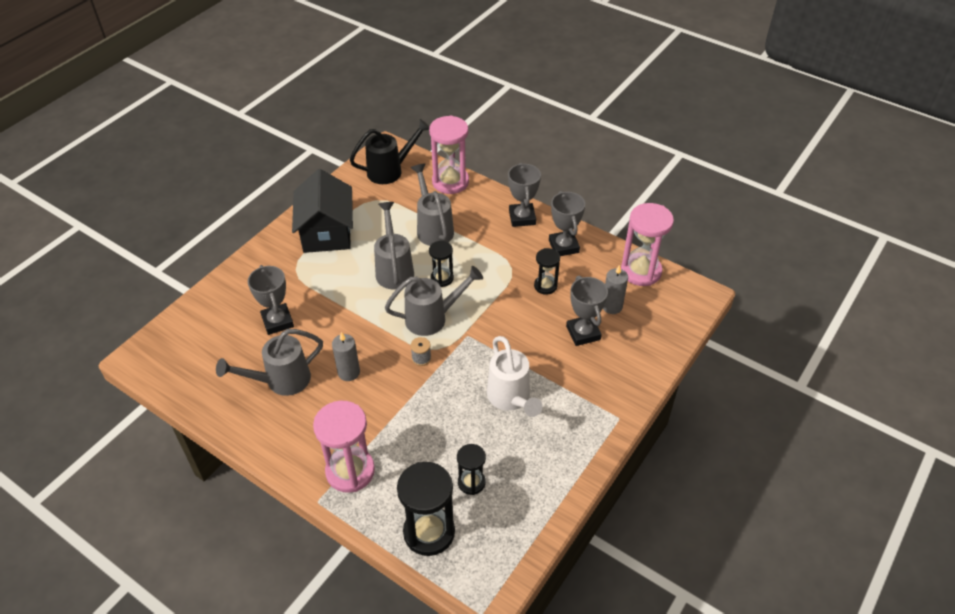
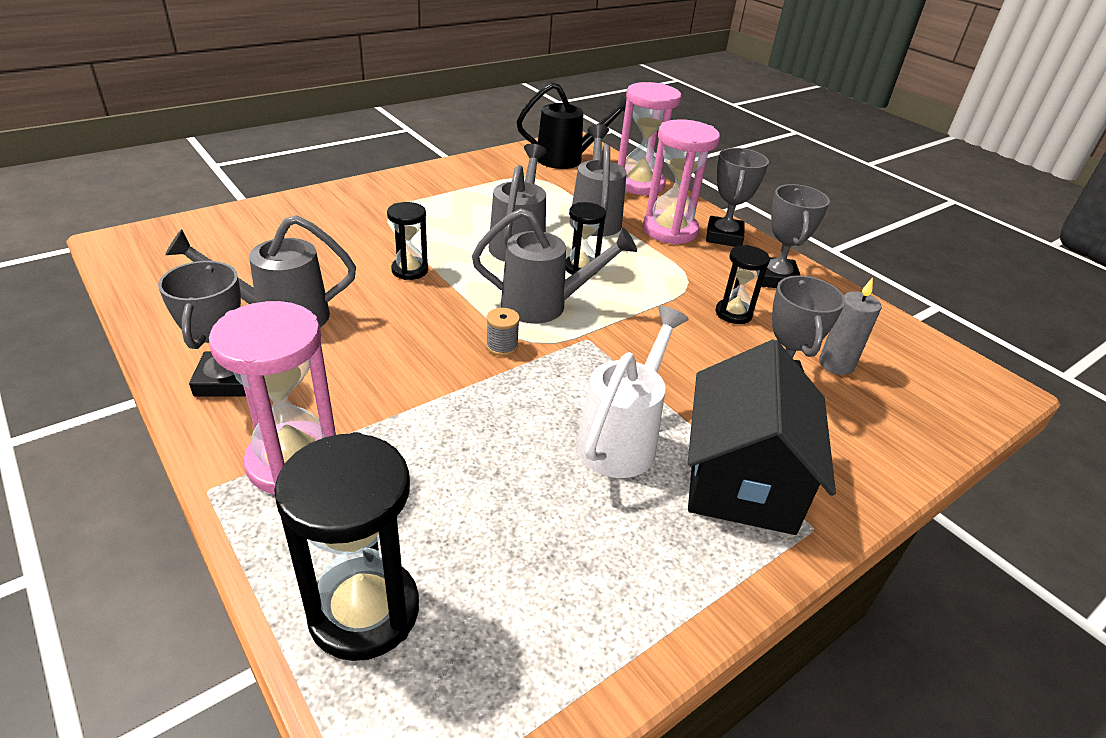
camera: 15 degrees right, 10 degrees down
grey trophy [248,265,294,335] -> grey trophy moved to [158,261,246,397]
black house [292,169,353,253] -> black house moved to [688,339,836,535]
grey candle [332,332,360,381] -> none
black hourglass [457,444,486,495] -> black hourglass moved to [387,202,428,280]
white watering can [487,336,543,417] -> white watering can turned 150 degrees counterclockwise [576,306,689,478]
pink hourglass [621,203,674,286] -> pink hourglass moved to [643,119,720,245]

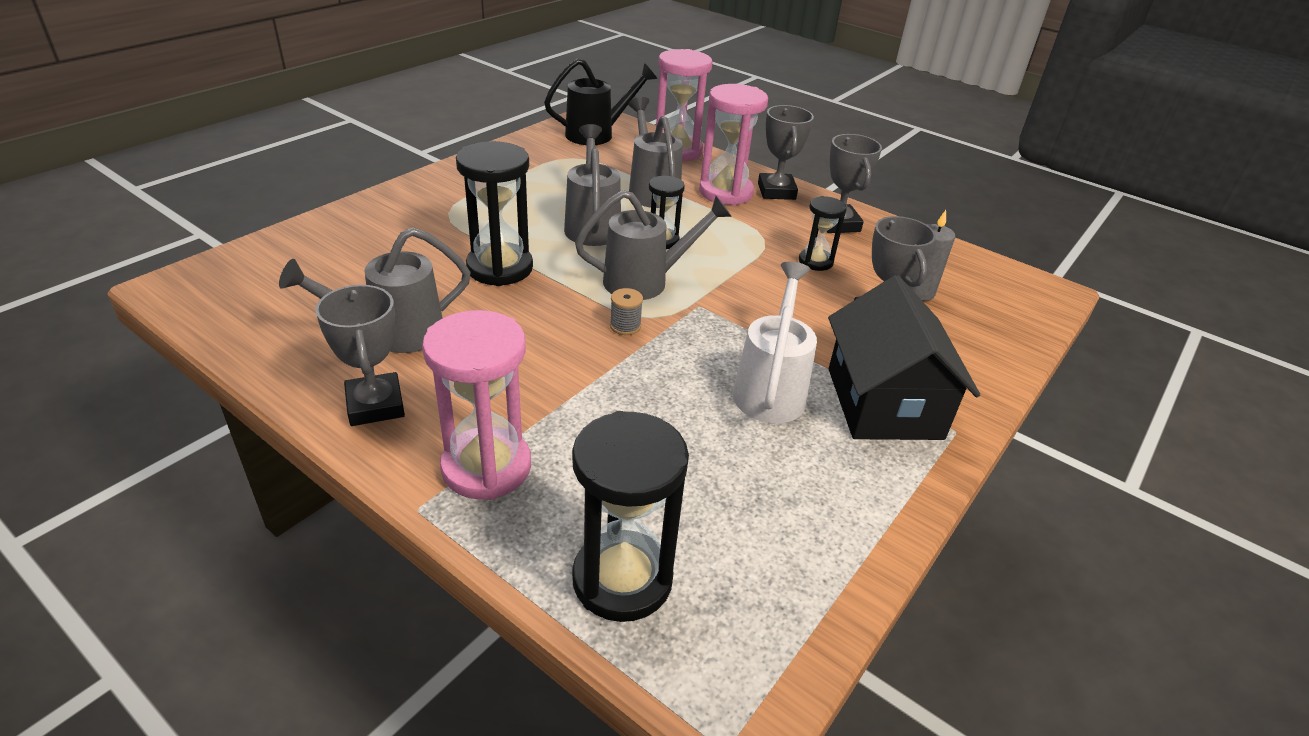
camera: 15 degrees left, 0 degrees up
black hourglass [387,202,428,280] -> black hourglass [456,141,533,286], size x1.77

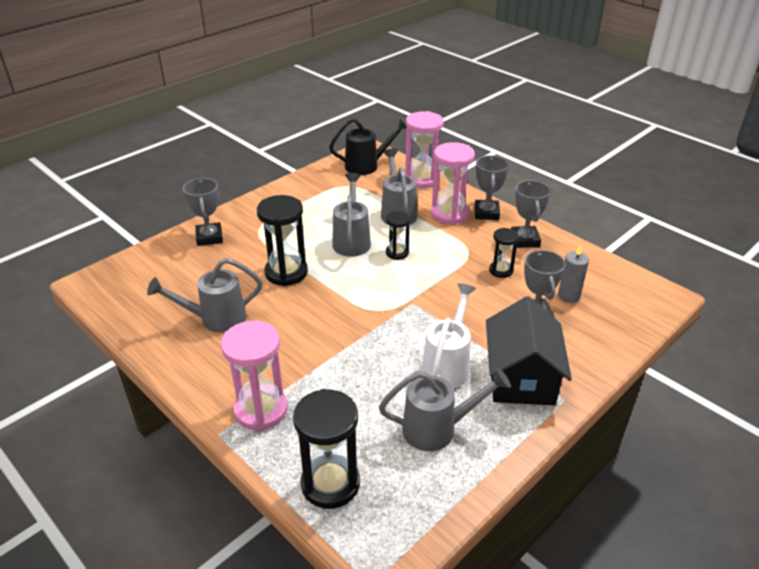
camera: 10 degrees right, 0 degrees up
grey trophy [315,285,405,426] -> grey trophy moved to [183,178,223,246]
grey watering can [575,190,732,300] -> grey watering can moved to [379,368,511,451]
grey spool [610,288,643,335] -> none

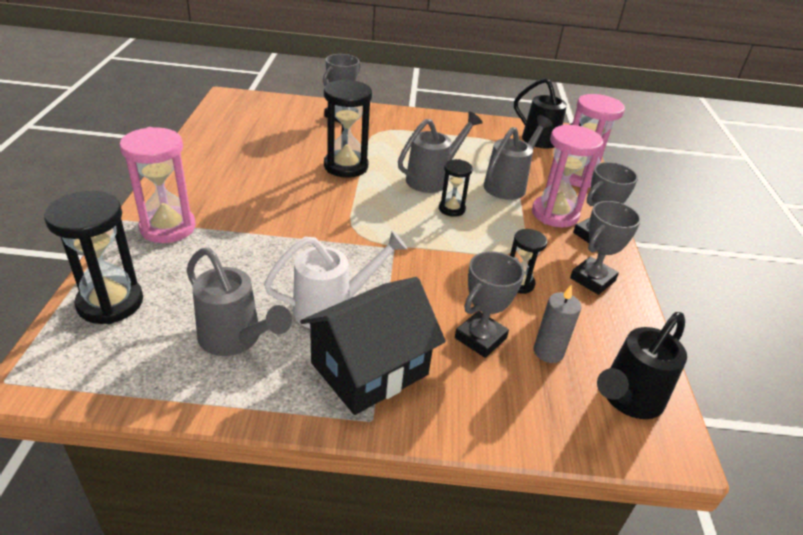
camera: 45 degrees right, 0 degrees up
grey watering can [147,258,263,333] -> none
none -> black watering can [597,312,687,419]

